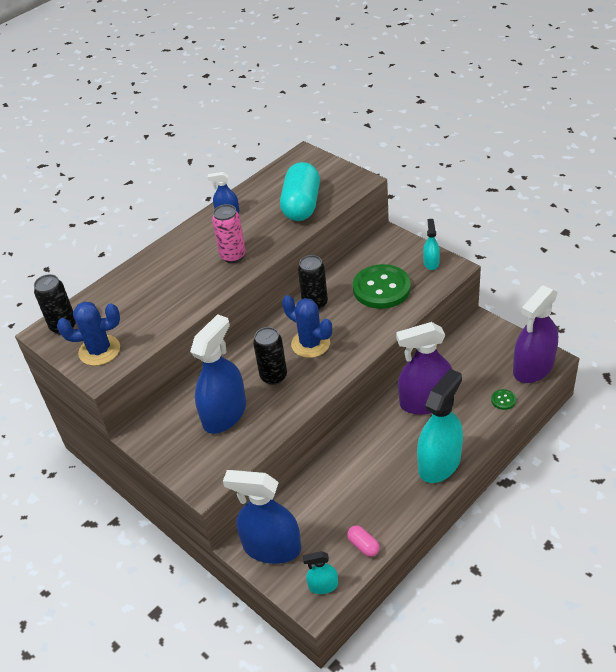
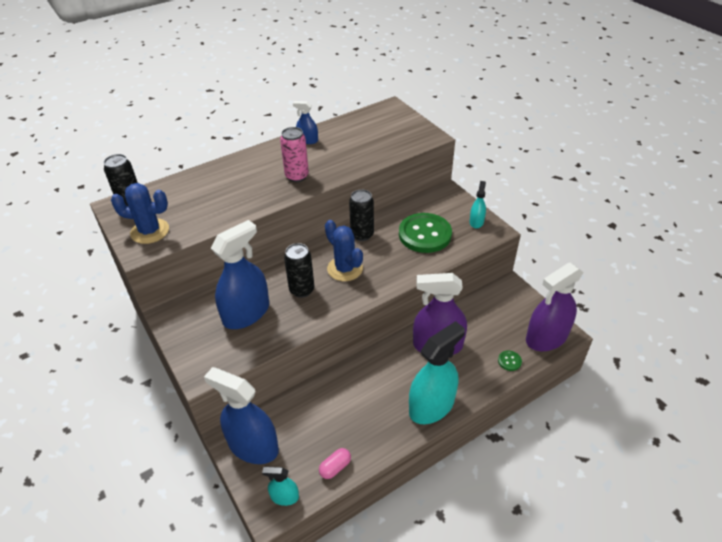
camera: 10 degrees right, 0 degrees up
turquoise capsule [280,162,320,221] -> none
pink capsule [347,525,380,557] -> pink capsule turned 75 degrees clockwise [319,448,351,479]

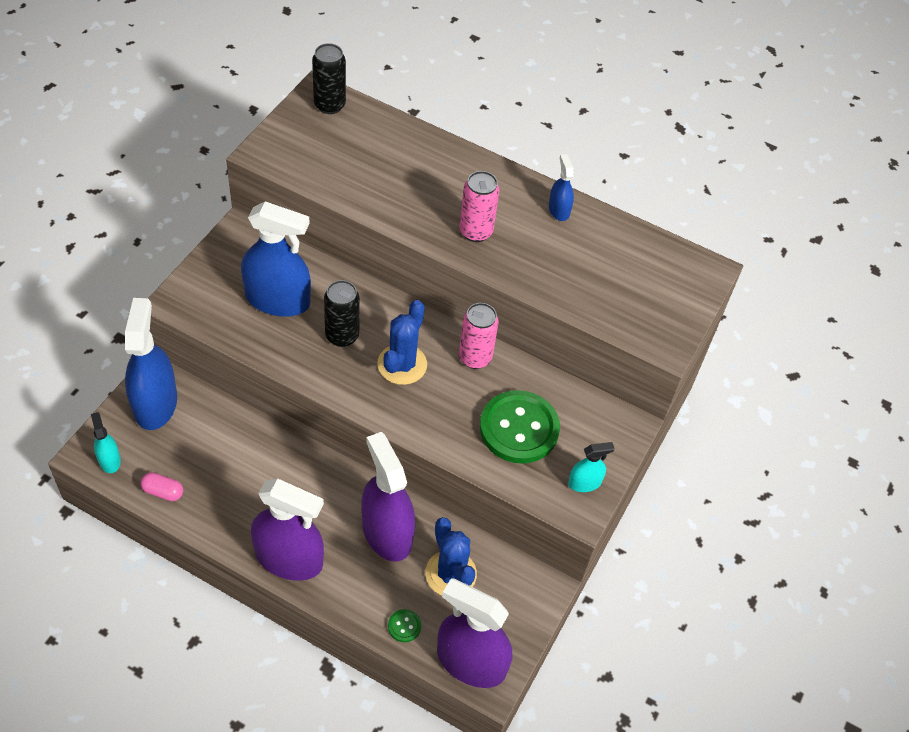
camera: 55 degrees right, 10 degrees up
blue cactus [111,183,169,244] -> blue cactus moved to [425,517,477,595]
black can [349,189,374,241] -> pink can [459,303,499,369]
turquoise spray bottle [409,321,465,424] -> purple spray bottle [251,478,324,581]

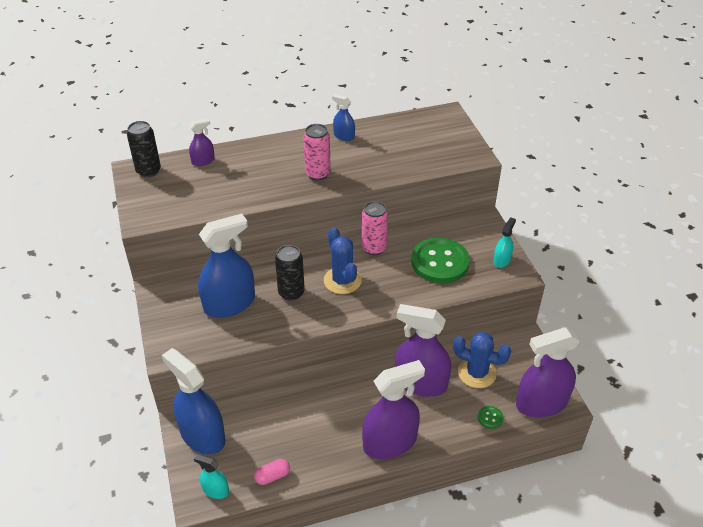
camera: 40 degrees left, 10 degrees down
none -> purple spray bottle [189,118,215,166]

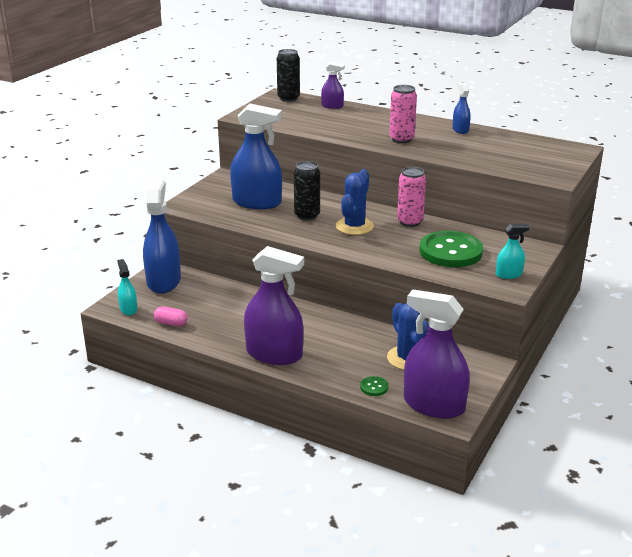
camera: 45 degrees right, 15 degrees down
purple spray bottle [395,304,451,397] -> none

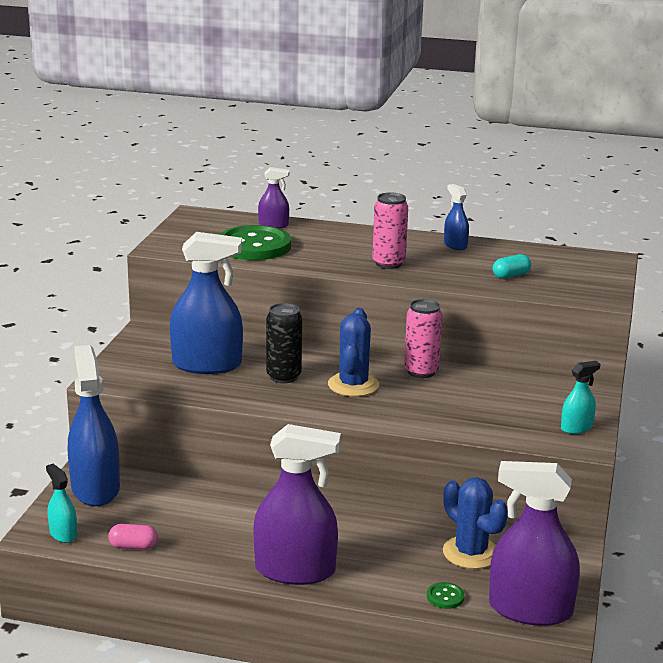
camera: 15 degrees left, 5 degrees down
black can [277,49,300,102] -> none
green button [420,231,483,267] -> green button moved to [220,225,291,260]
none -> turquoise capsule [493,254,531,279]

